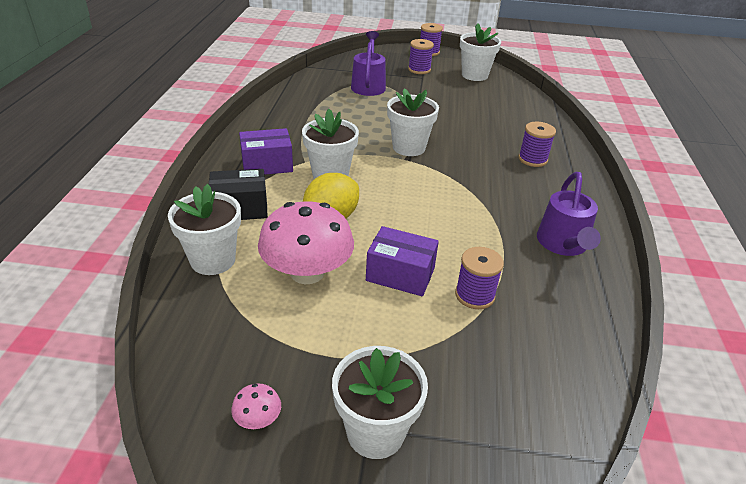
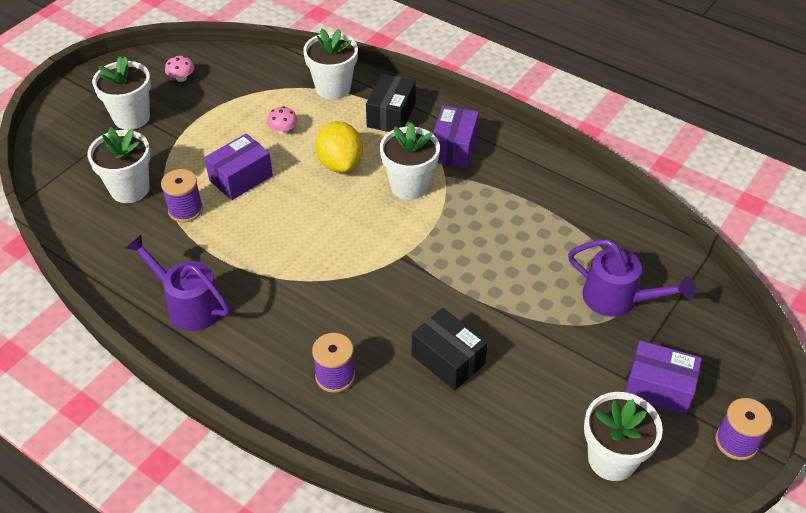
camera: 120 degrees right, 10 degrees up
pink mushroom [258,201,354,284] -> pink mushroom [267,106,298,134], size x0.40
white flower pot [387,88,439,156] -> white flower pot moved to [87,127,151,203]
purple spool [408,39,434,74] -> purple box [625,340,702,416]
none -> black box [412,308,488,390]

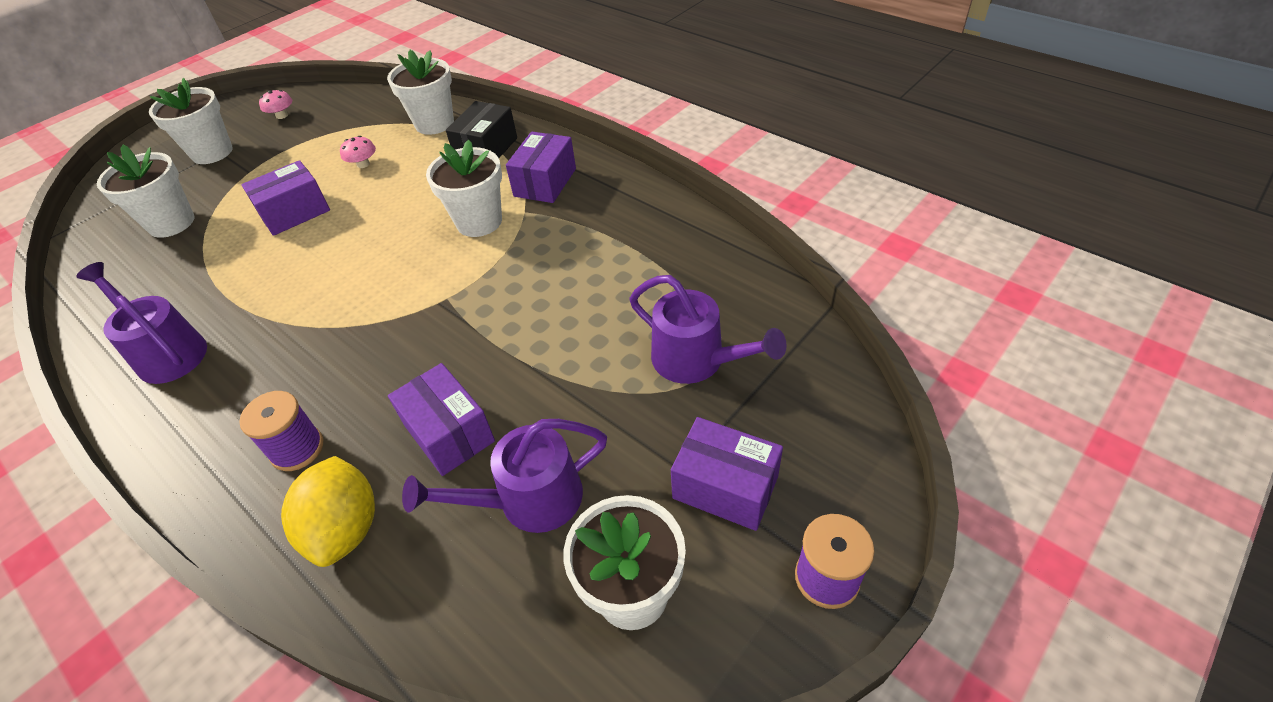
camera: 10 degrees right, 0 degrees up
purple spool [161,169,203,223] -> none
yellow lemon [315,121,363,173] -> yellow lemon moved to [281,456,375,567]
black box [412,308,488,390] -> purple box [388,363,495,476]
none -> purple watering can [402,419,607,533]

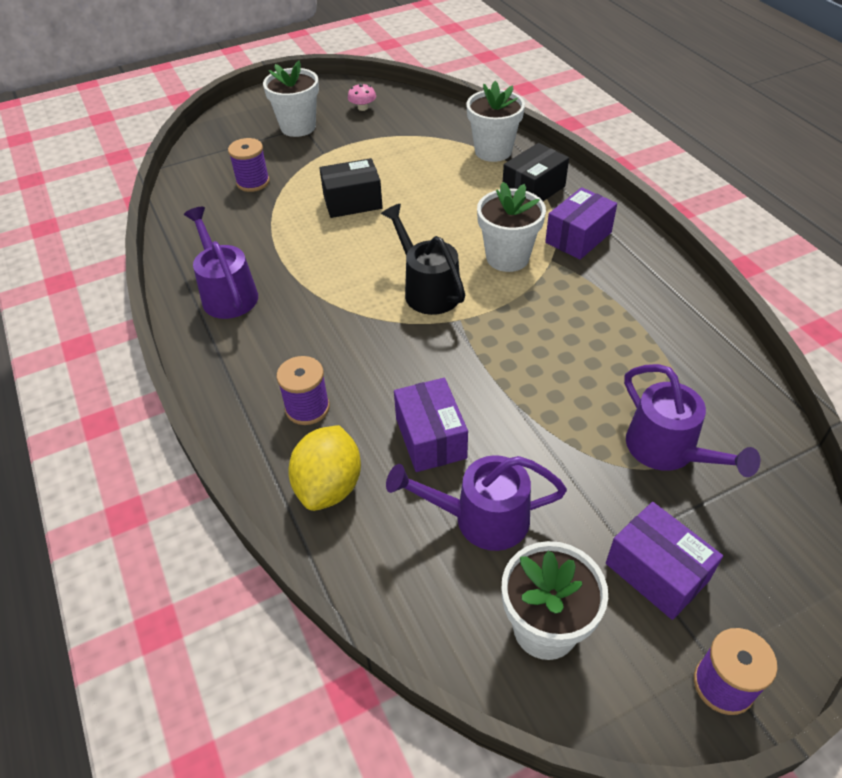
camera: 20 degrees right, 0 degrees up
white flower pot [97,144,195,238] -> purple spool [228,138,270,192]
purple box [241,160,330,236] -> black box [320,158,383,218]
pink mushroom [340,136,376,168] -> none
none -> black watering can [381,204,465,315]

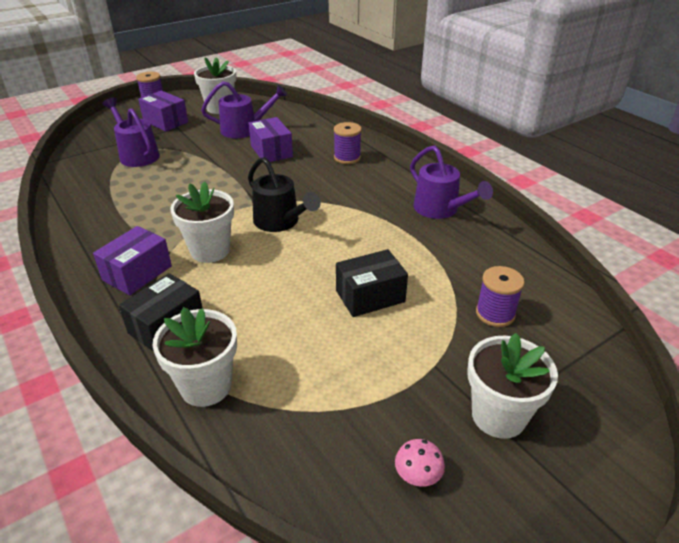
camera: 170 degrees right, 10 degrees down
yellow lemon [288,425,361,511] -> none

